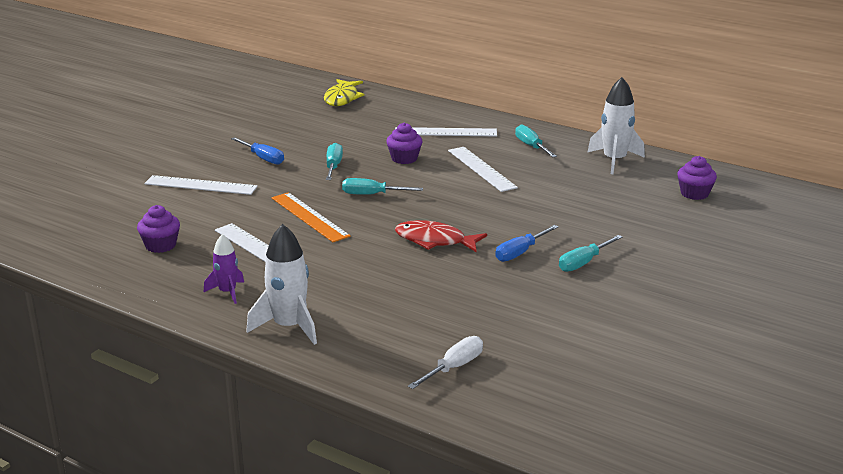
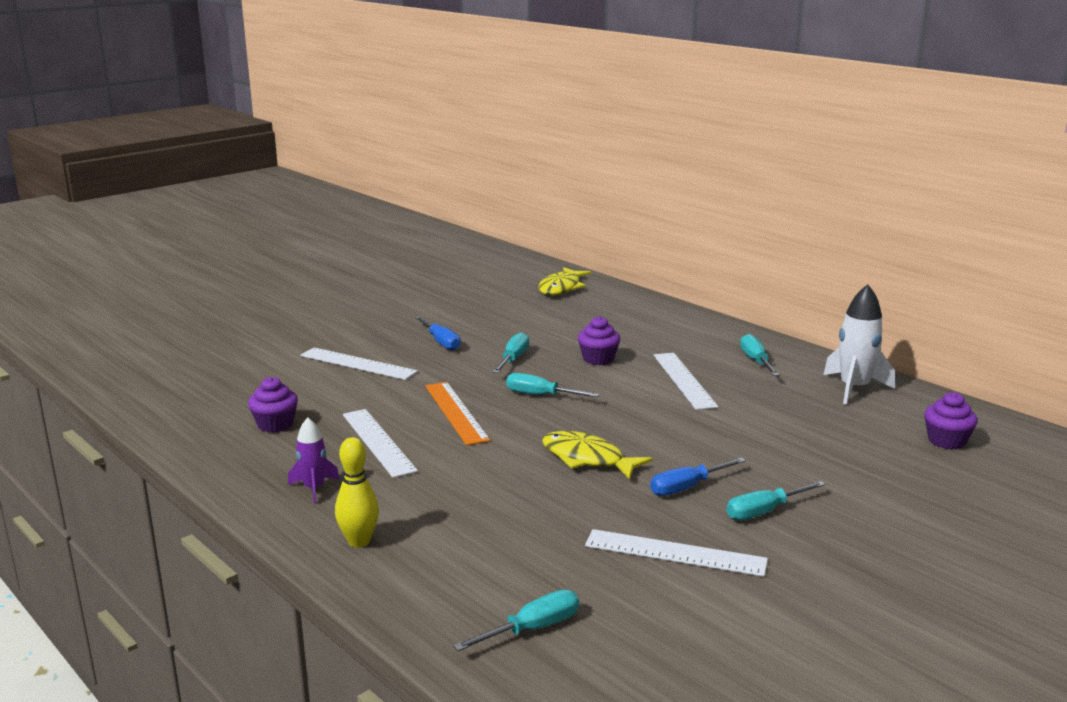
camera: 15 degrees right, 5 degrees down
white rocket [246,224,317,345] -> yellow bowling pin [335,437,379,548]
white ruler [395,127,497,136] -> white ruler moved to [585,529,768,577]
red fish [395,220,487,252] -> yellow fish [542,431,653,480]
white screwdriver [408,336,483,389] -> turquoise screwdriver [453,590,579,651]

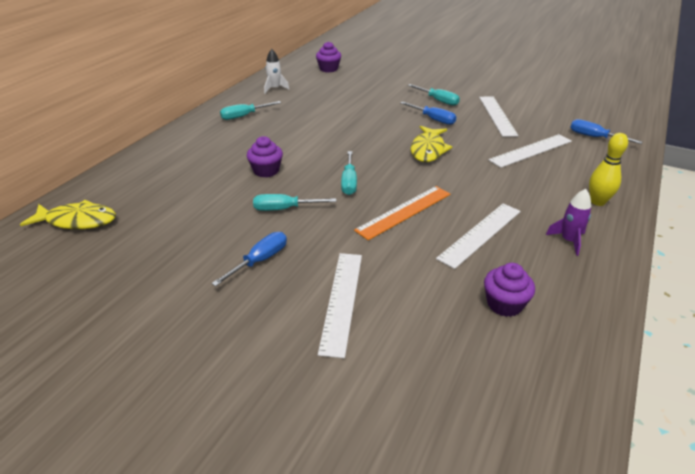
camera: 110 degrees left, 15 degrees up
turquoise screwdriver [453,590,579,651] -> blue screwdriver [570,119,642,144]
white ruler [654,353,718,410] -> white ruler moved to [489,134,572,168]
white rocket [823,284,895,405] -> white rocket [264,49,290,94], size x0.60

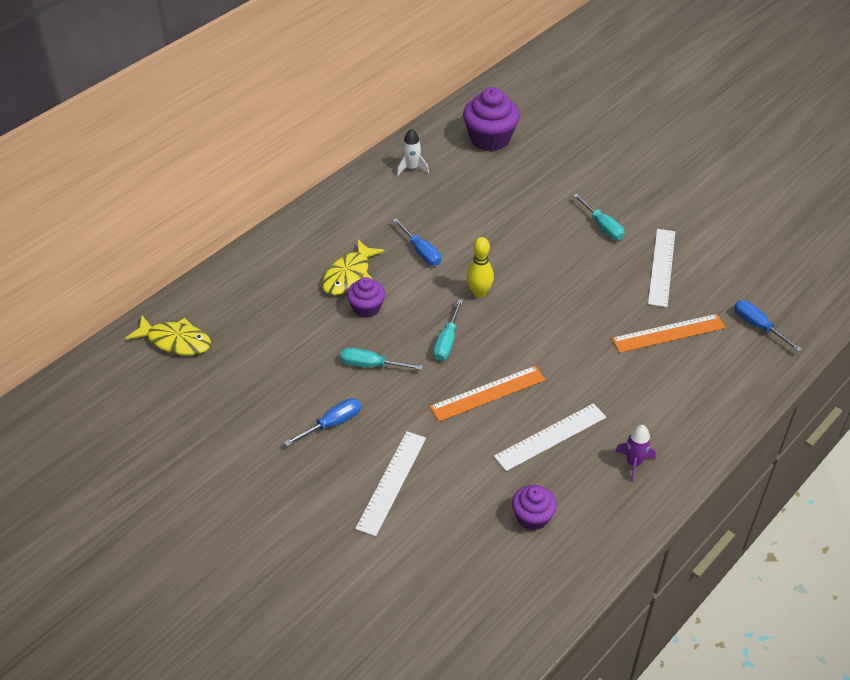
camera: 15 degrees right, 10 degrees up
turquoise screwdriver [220,101,281,120] -> none
purple cupcake [316,42,341,72] -> purple cupcake [463,87,520,151], size x1.70
blue screwdriver [401,101,456,125] -> blue screwdriver moved to [393,218,441,266]
yellow fish [411,126,452,162] -> yellow fish moved to [322,239,385,295]
white ruler [489,134,572,168] -> orange ruler [612,314,726,353]
yellow bowling pin [589,133,628,206] -> yellow bowling pin moved to [466,237,494,298]

